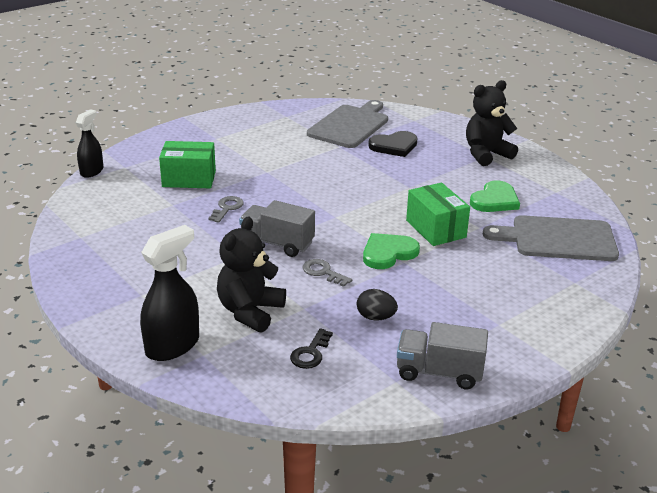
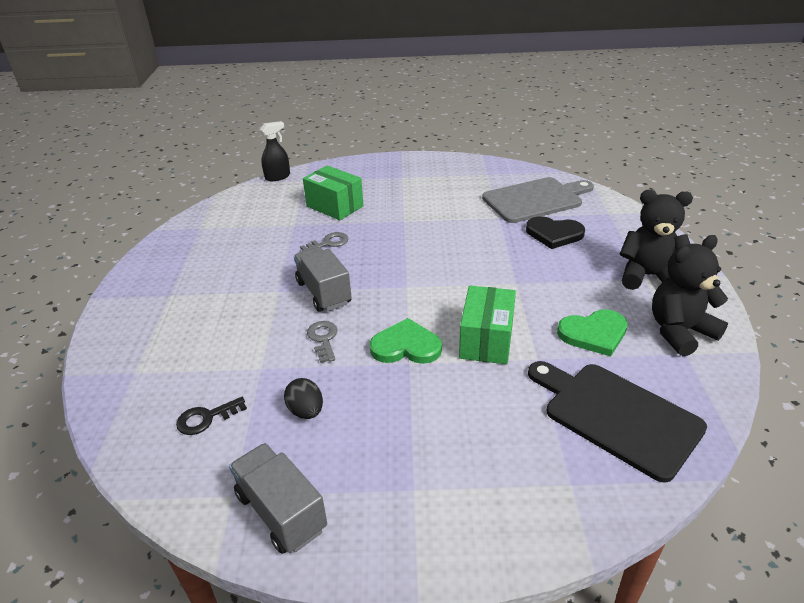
camera: 40 degrees right, 5 degrees up
black spray bottle [140,225,199,361] -> none
black teddy bear [217,216,286,332] -> black teddy bear moved to [652,235,728,356]
grey cutting board [483,215,619,261] -> black cutting board [528,361,707,483]

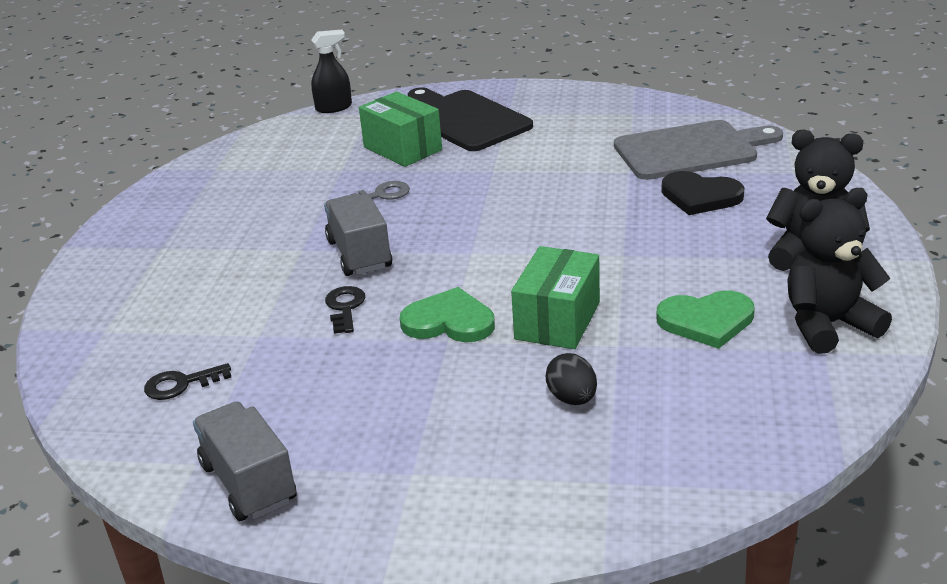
camera: 10 degrees right, 5 degrees down
black egg [284,378,323,419] -> black egg moved to [546,353,597,405]
grey key [307,321,338,363] -> black key [325,286,365,334]
black cutting board [528,361,707,483] -> black cutting board moved to [408,87,533,151]

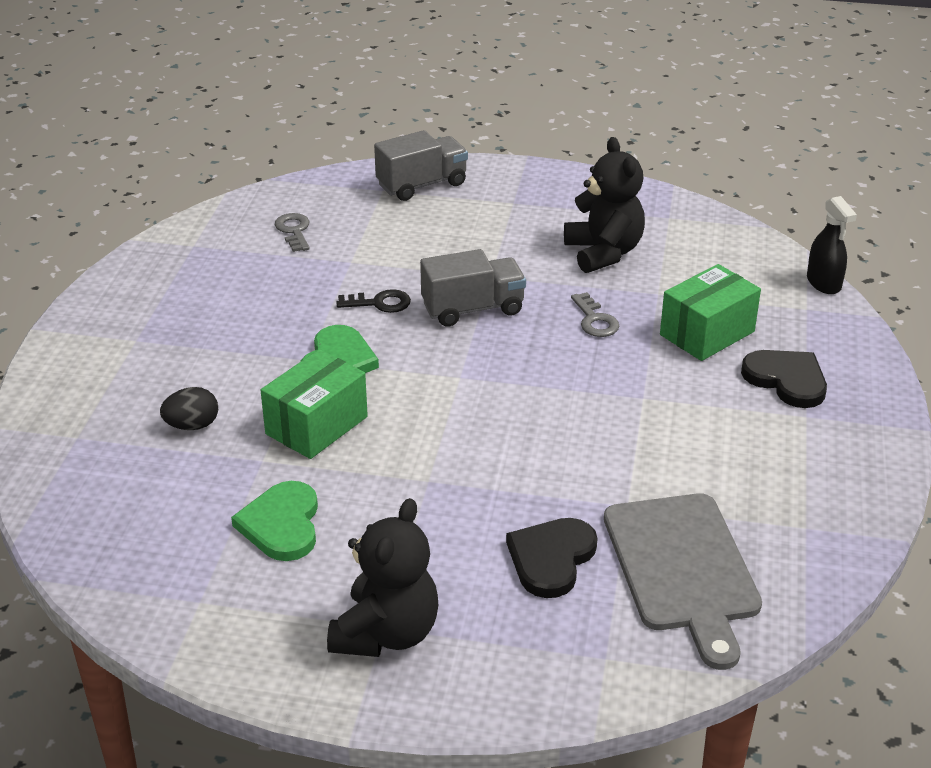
camera: 90 degrees right, 5 degrees up
black key [144,363,231,400] -> grey key [275,213,310,252]
grey truck [193,402,297,521] -> grey truck moved to [374,130,468,201]
black cutting board [408,87,533,151] -> black heart [741,350,827,408]
green box [511,246,600,349] -> green box turned 75 degrees counterclockwise [261,349,368,459]
black teddy bear [787,188,892,354] -> black teddy bear moved to [564,137,645,273]

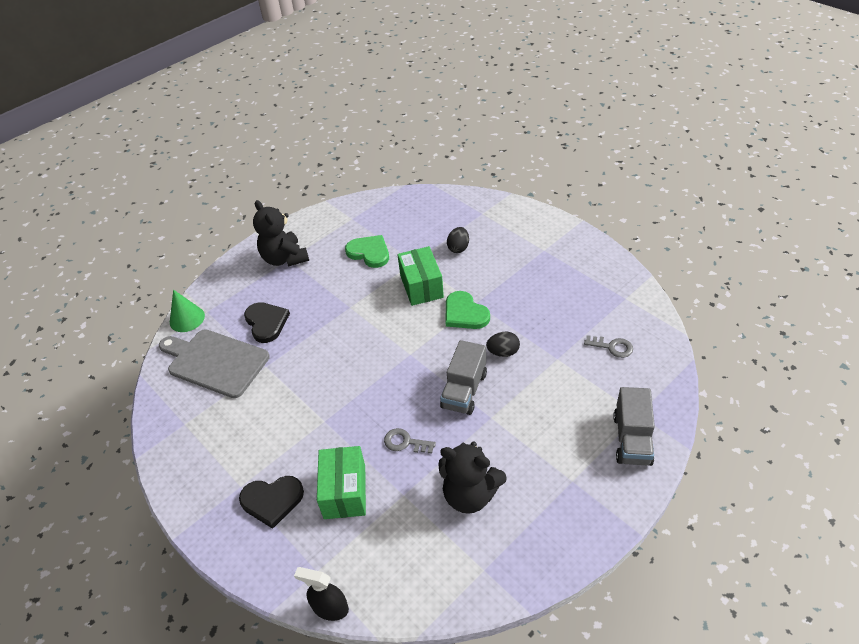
camera: 130 degrees right, 10 degrees up
black key [336,289,411,313] -> black egg [486,332,520,357]
none -> green cone [170,290,205,332]

